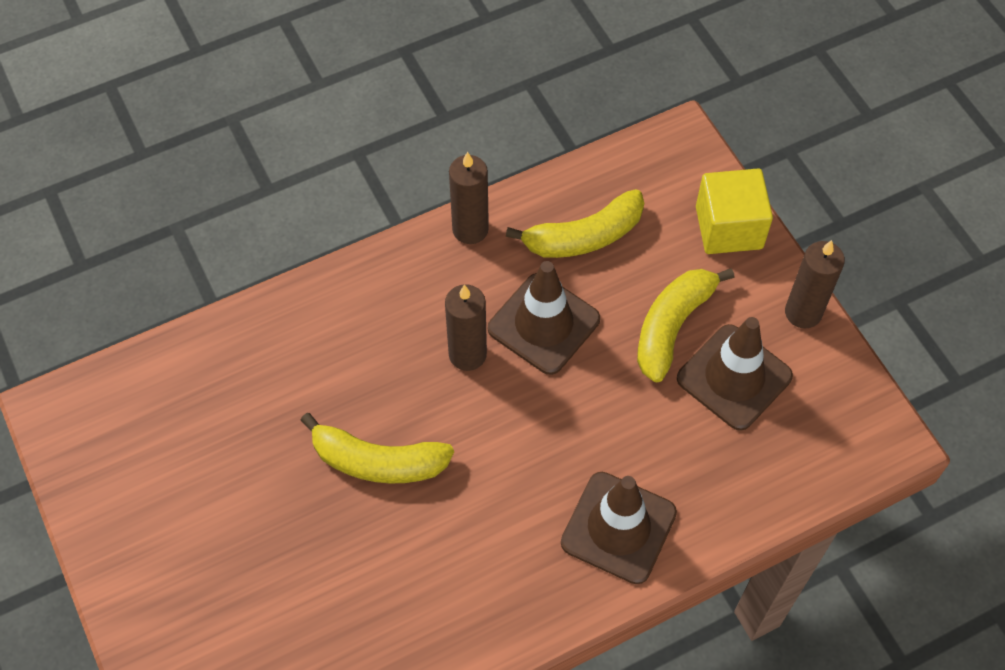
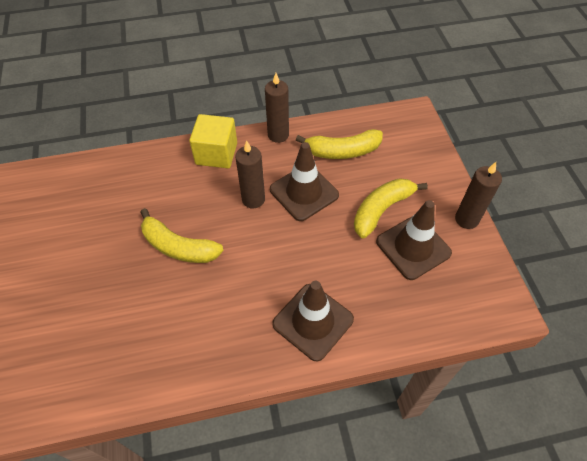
camera: 15 degrees right, 5 degrees down
yellow cube [696,169,773,254] -> yellow cube moved to [189,114,237,168]

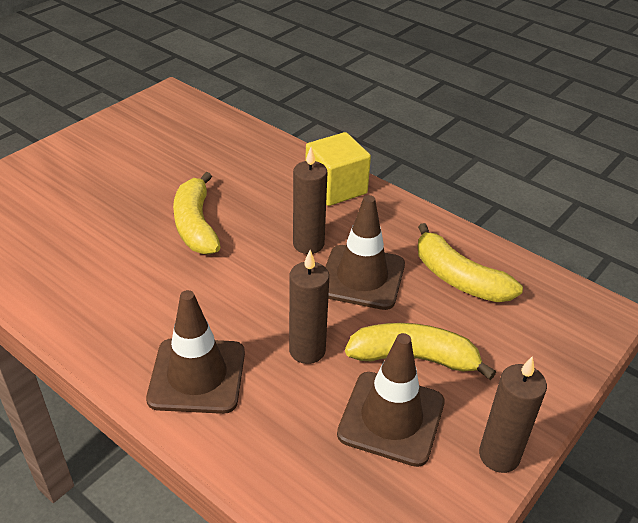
camera: 50 degrees right, 15 degrees down
brown candle [265,73,289,143] -> brown candle moved to [289,250,329,364]

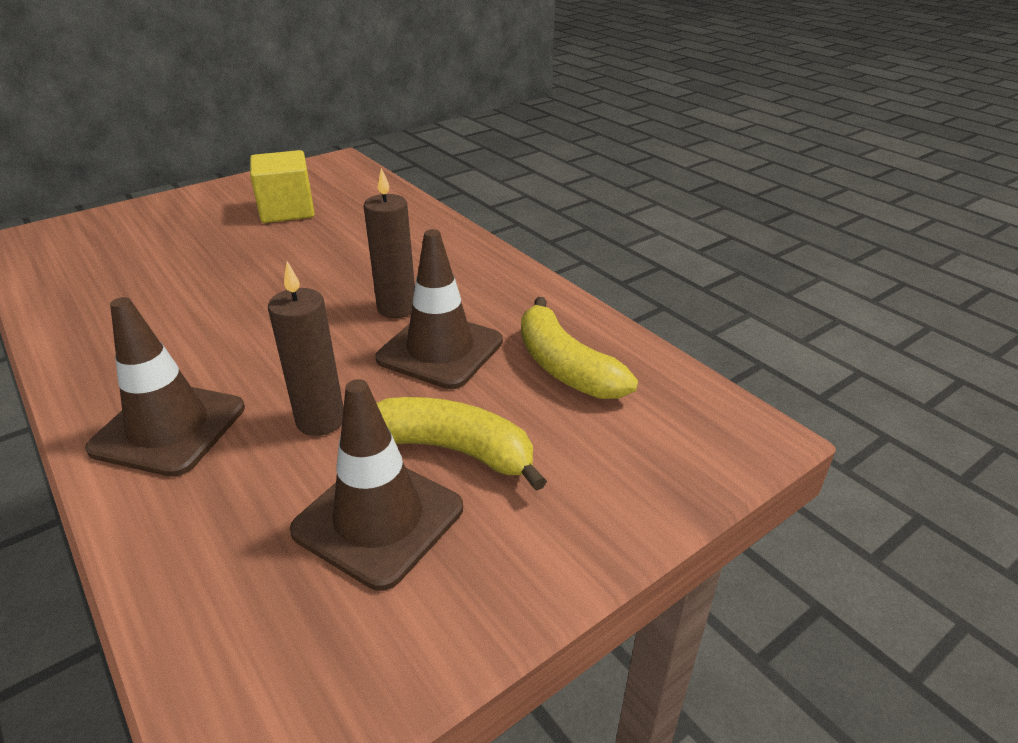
camera: 15 degrees right, 5 degrees down
yellow banana [173,172,221,255] -> none
yellow cube [305,132,371,206] -> yellow cube moved to [250,150,315,223]
brown candle [479,356,547,473] -> none

